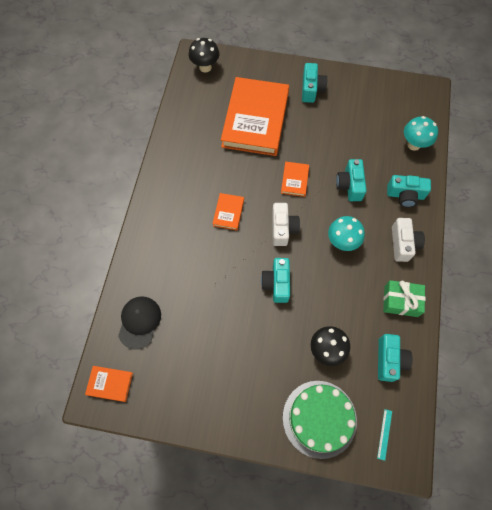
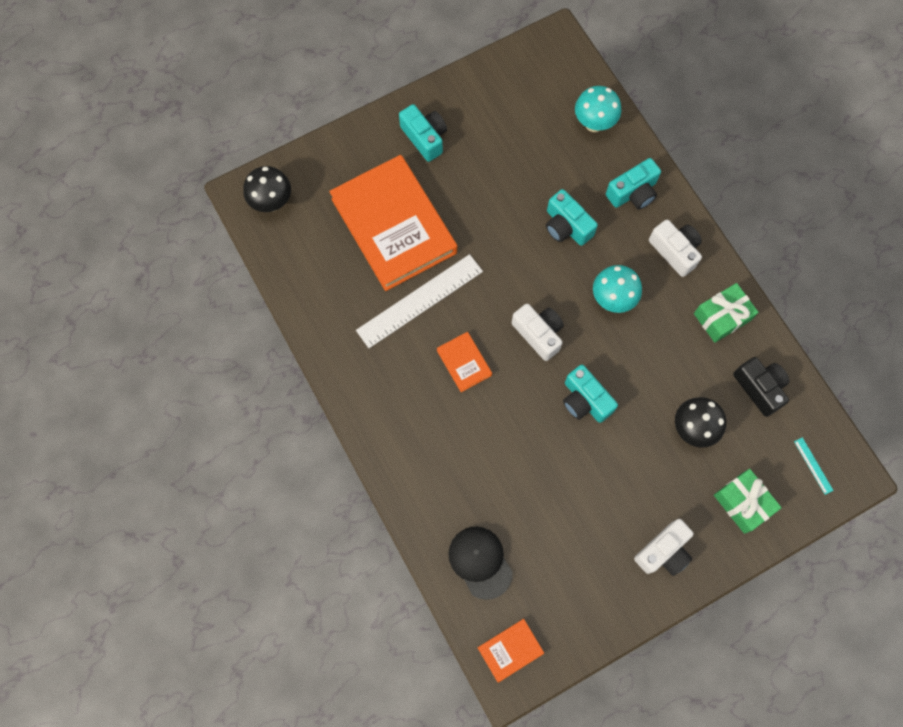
camera: 40 degrees left, 5 degrees up
orange book [281,162,309,197] -> none
green cake [283,381,357,459] -> green gift [714,469,782,534]
turquoise camera [378,334,413,382] -> black camera [733,357,790,417]
none -> white ruler [356,254,483,348]
none -> white camera [634,519,693,576]

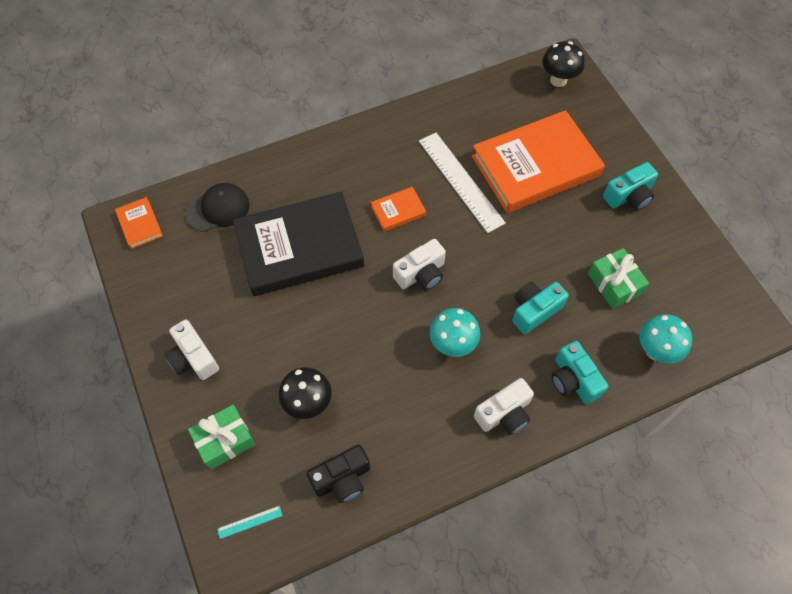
camera: 95 degrees right, 10 degrees down
turquoise camera [563,365,618,423] -> none
green gift [694,283,758,343] -> green gift moved to [588,248,649,309]
none -> black book [233,192,364,296]

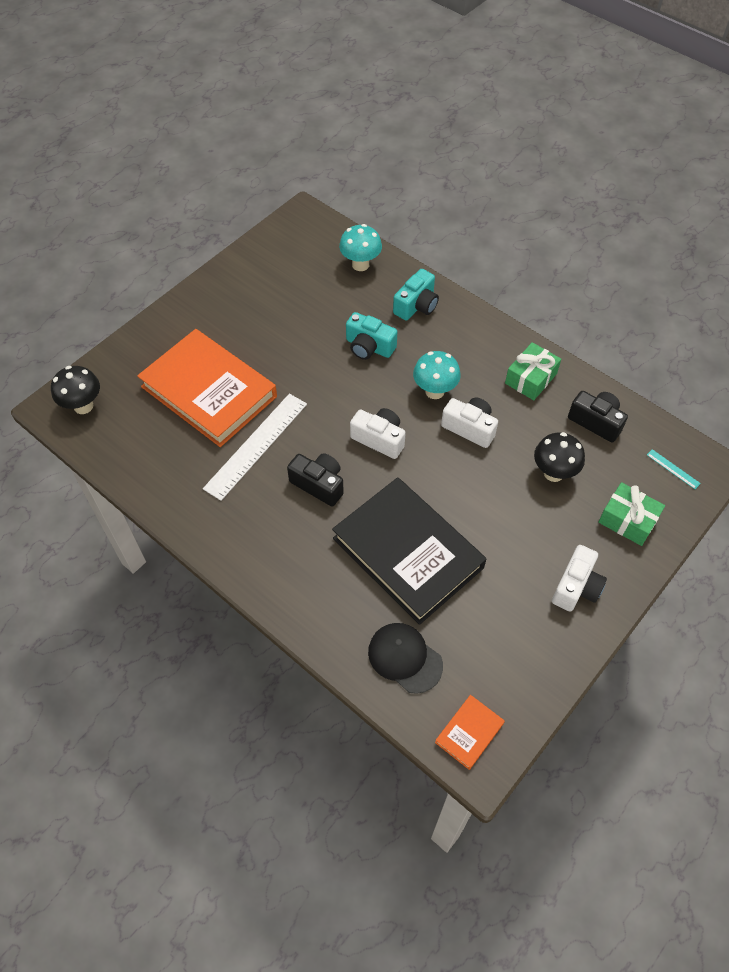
camera: 115 degrees left, 5 degrees down
orange book [371,187,426,232] -> black camera [287,453,344,506]
white camera [474,378,534,435] -> white camera moved to [441,398,498,448]
green gift [588,248,649,309] -> green gift moved to [505,342,561,400]
turquoise camera [603,162,658,210] -> none

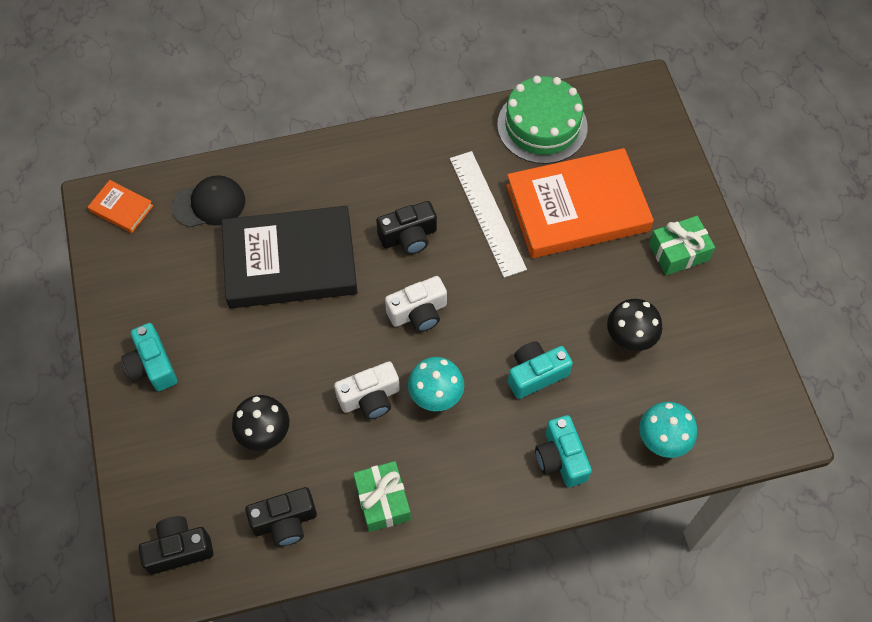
camera: 125 degrees right, 5 degrees up
black mushroom [51,366,100,414] -> black mushroom moved to [607,299,662,351]
orange book [435,695,505,770] -> orange book turned 45 degrees counterclockwise [88,180,154,233]
white camera [552,545,607,611] -> turquoise camera [121,323,177,391]
green gift [598,482,665,546] -> green gift moved to [649,216,715,275]
turquoise ruler [647,449,701,489] -> black camera [139,516,213,574]
none -> green cake [497,76,588,164]

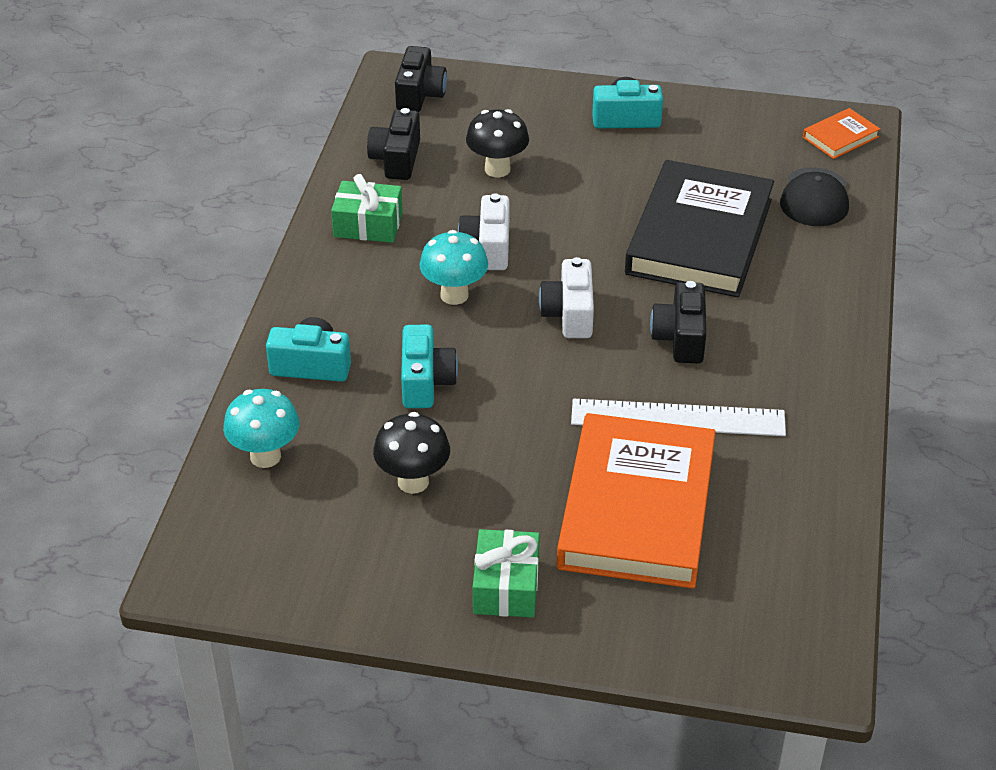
camera: 115 degrees right, 20 degrees down
green cake [497,76,588,164] -> none

